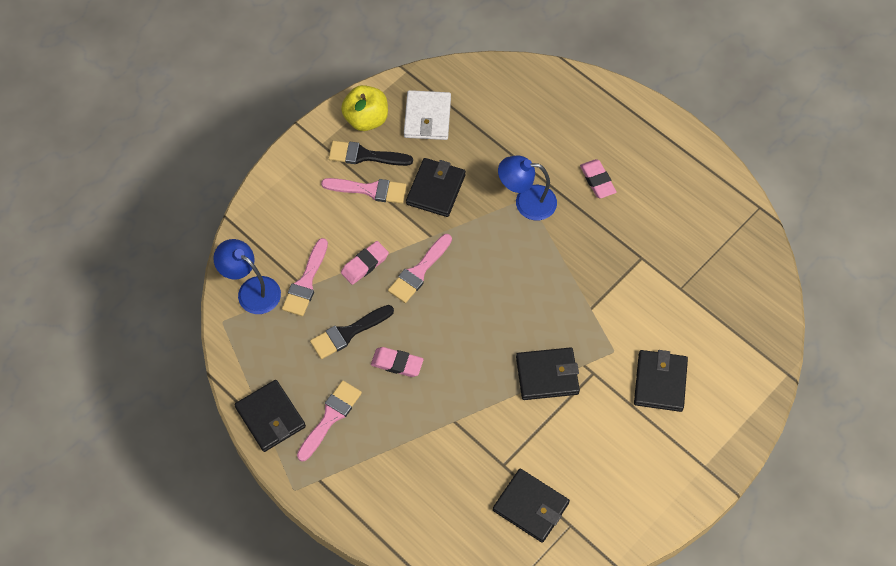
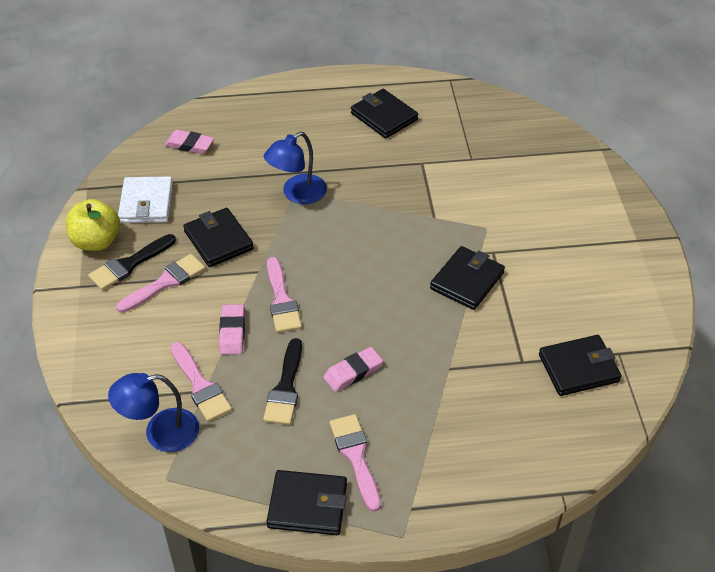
camera: 50 degrees left, 15 degrees down
white wallet [404,90,451,140] -> white wallet turned 45 degrees clockwise [118,176,173,223]
pink eraser [580,159,616,198] -> pink eraser moved to [164,130,214,154]
black wallet [634,350,688,412] -> black wallet moved to [351,89,418,138]

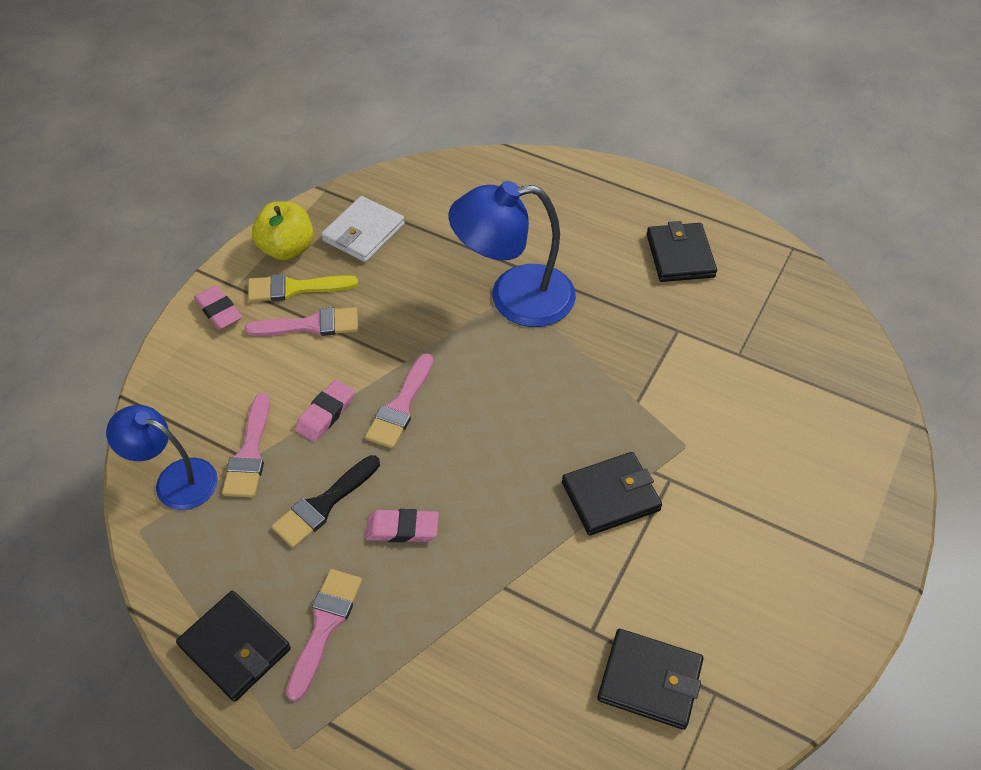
camera: 35 degrees right, 5 degrees up
black brush [88,234,176,290] -> yellow brush [248,274,358,302]
pink eraser [164,130,214,154] -> pink eraser moved to [194,285,242,330]
black wallet [183,208,254,267] -> none
blue lamp [264,132,327,204] -> blue lamp [448,181,576,327], size x1.57

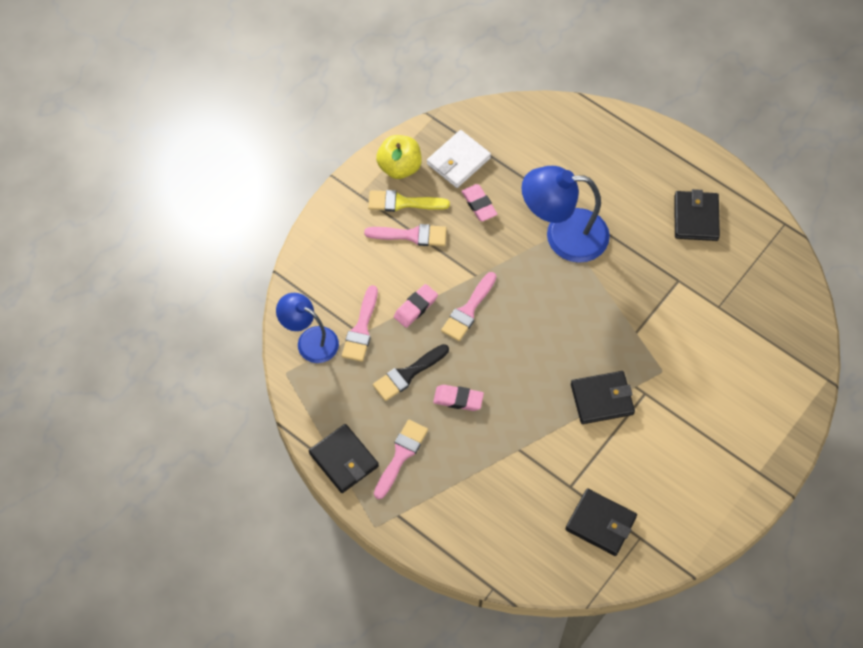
camera: 10 degrees right, 10 degrees up
pink eraser [194,285,242,330] -> pink eraser moved to [461,184,498,221]

